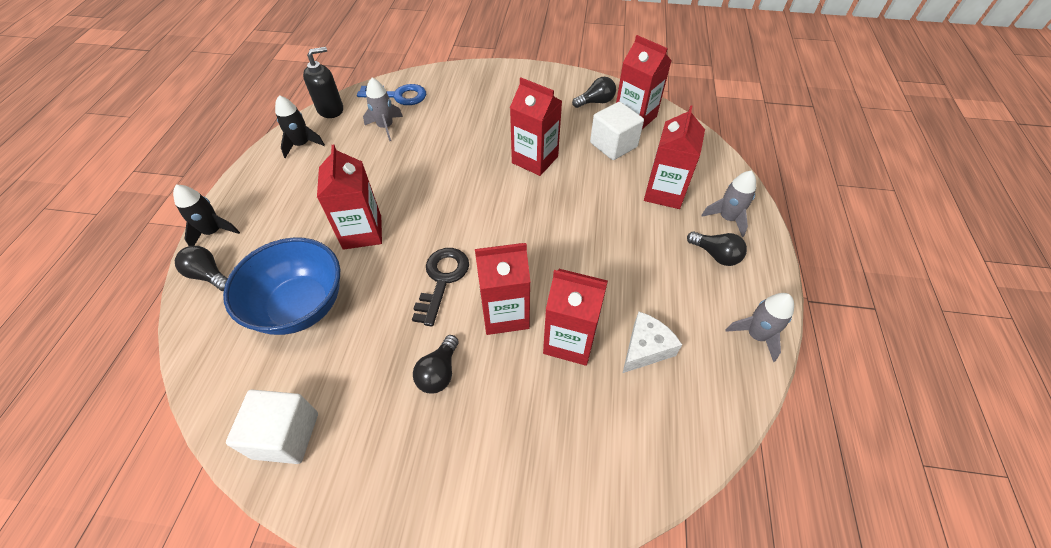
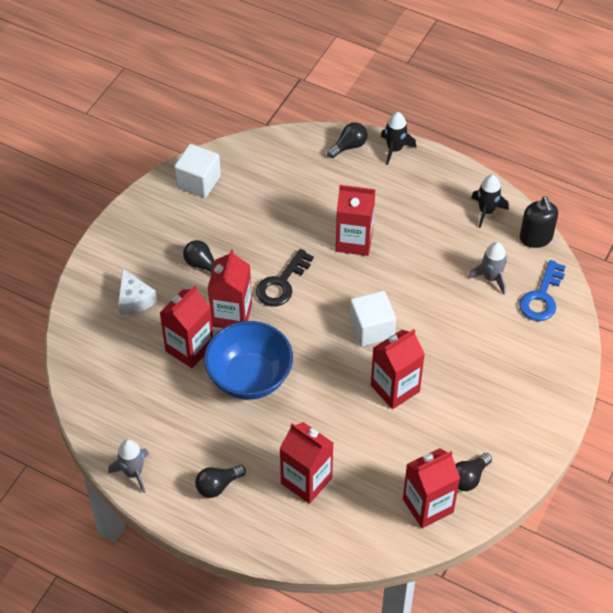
camera: 110 degrees right, 0 degrees up
blue bowl [223,237,340,335] -> blue bowl moved to [204,321,293,400]
black key [412,248,469,327] -> black key turned 90 degrees clockwise [256,249,314,306]
black light bulb [572,77,616,108] -> black light bulb turned 45 degrees clockwise [455,453,492,491]
white cube [590,102,644,160] -> white cube moved to [349,291,396,347]
white cheese [623,312,682,373] -> white cheese moved to [118,269,157,315]
grey rocket [701,171,756,237] -> none

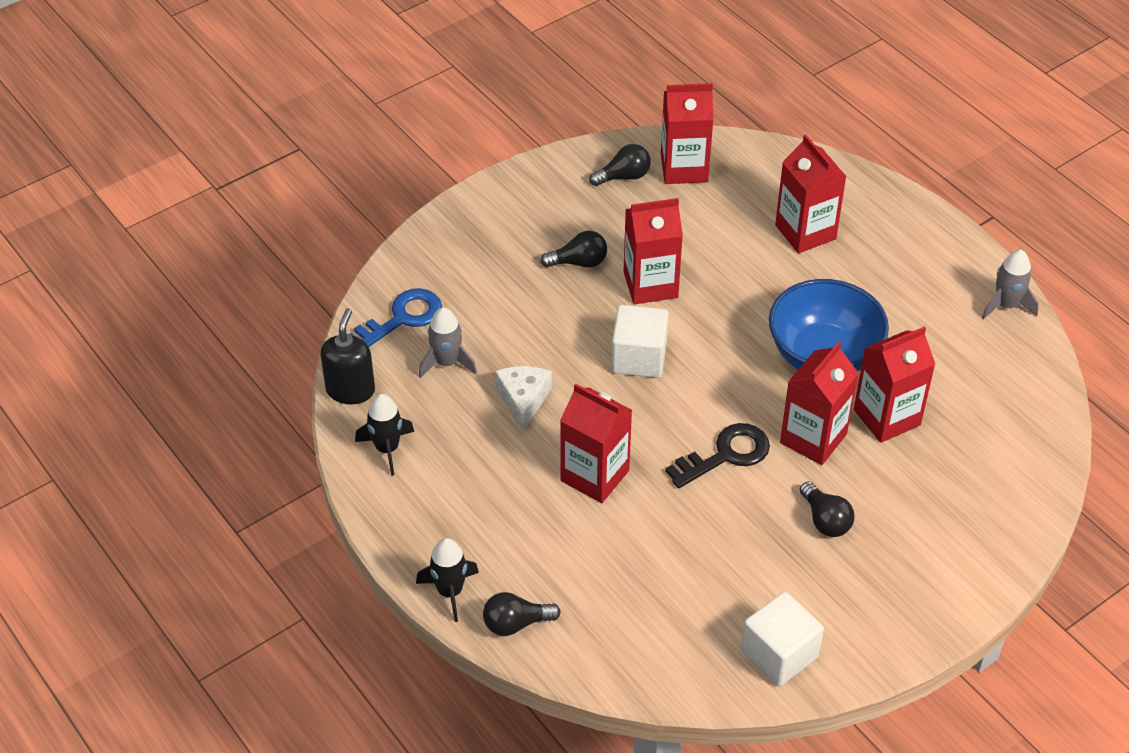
camera: 155 degrees left, 5 degrees down
white cheese [118,269,157,315] -> white cheese moved to [495,366,552,432]
black light bulb [195,465,246,498] -> black light bulb moved to [540,231,607,268]

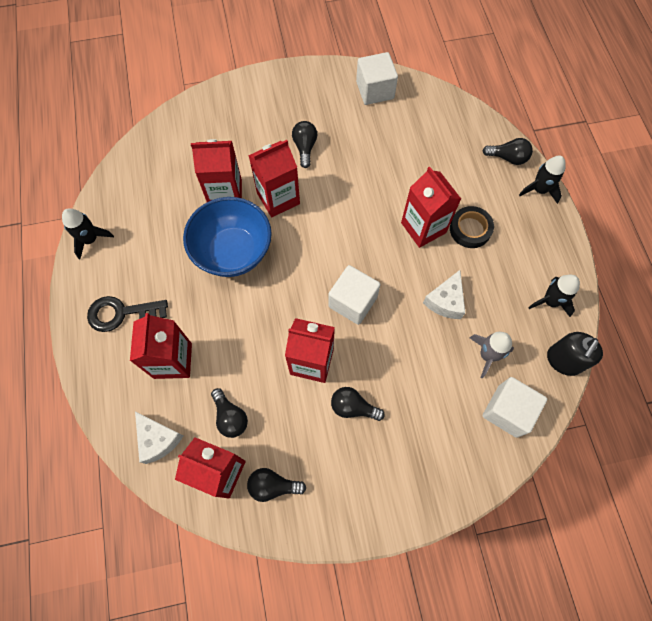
camera: 155 degrees left, 20 degrees up
blue key [350,288,442,347] -> white cube [483,377,547,438]
black key [665,423,770,488] -> black key moved to [87,296,168,332]
grey rocket [982,250,1039,320] -> black rocket [62,208,114,259]
none -> white cheese [135,411,183,464]
none -> black light bulb [211,388,248,438]
none -> black tape [450,206,494,248]

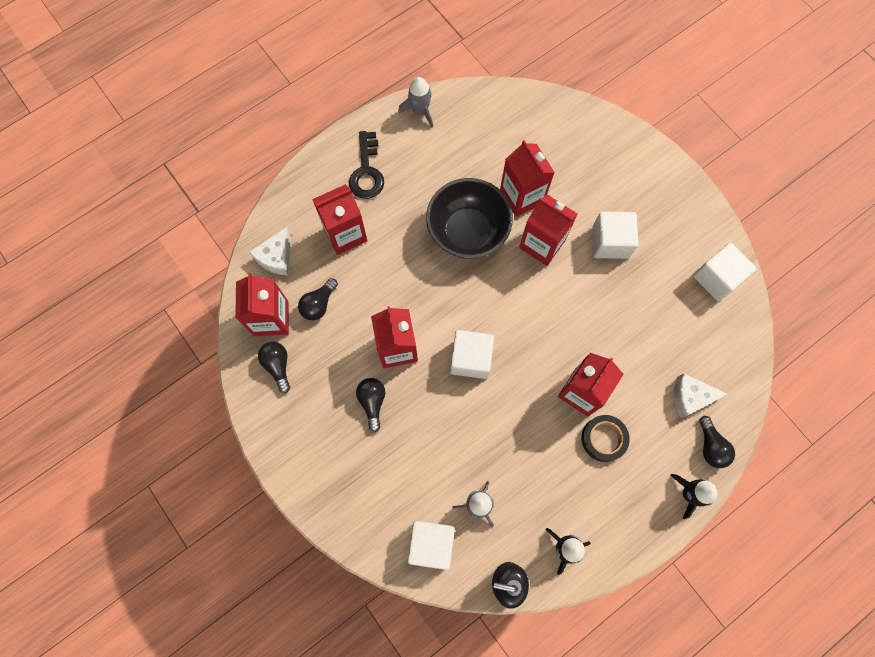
camera: 65 degrees right, 5 degrees up
black rocket [62,208,114,259] -> grey rocket [398,77,433,128]
black key [87,296,168,332] -> black key turned 150 degrees counterclockwise [349,131,384,199]
blue bowl [183,197,272,277] -> black bowl [426,178,513,259]
black light bulb [292,121,317,168] -> white cube [593,211,638,259]
white cheese [423,270,465,319] -> white cheese moved to [674,373,728,418]

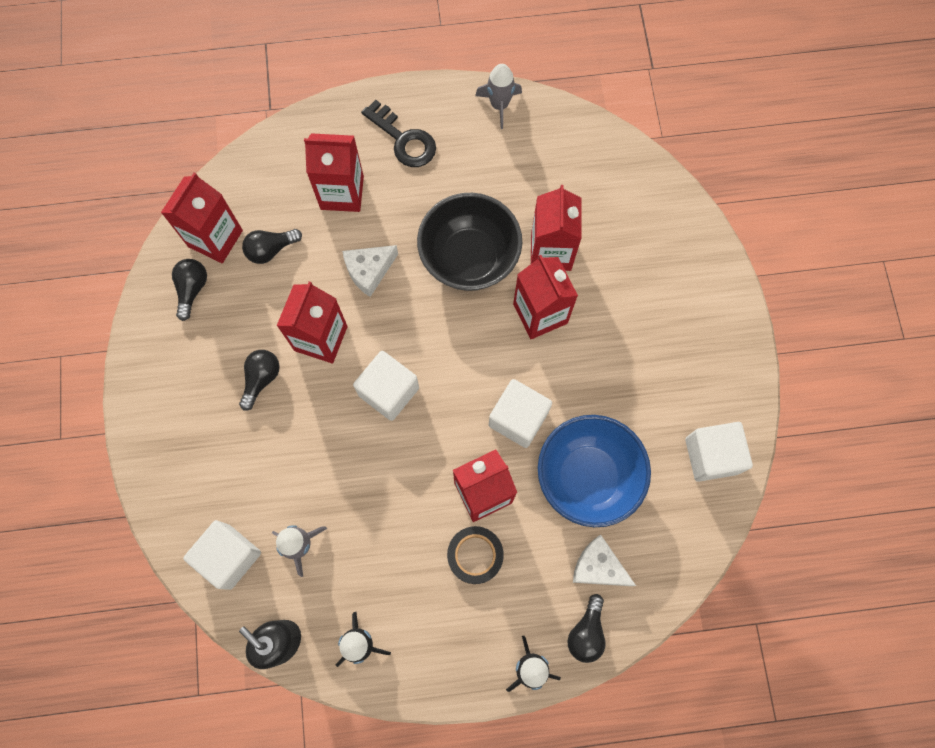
camera: 30 degrees right, 0 degrees up
white cheese [249,227,291,275] -> white cheese moved to [342,245,398,297]
black key [349,131,384,199] -> black key turned 75 degrees counterclockwise [361,100,436,167]
white cube [593,211,638,259] -> white cube moved to [489,379,552,448]
none -> blue bowl [538,415,651,527]

